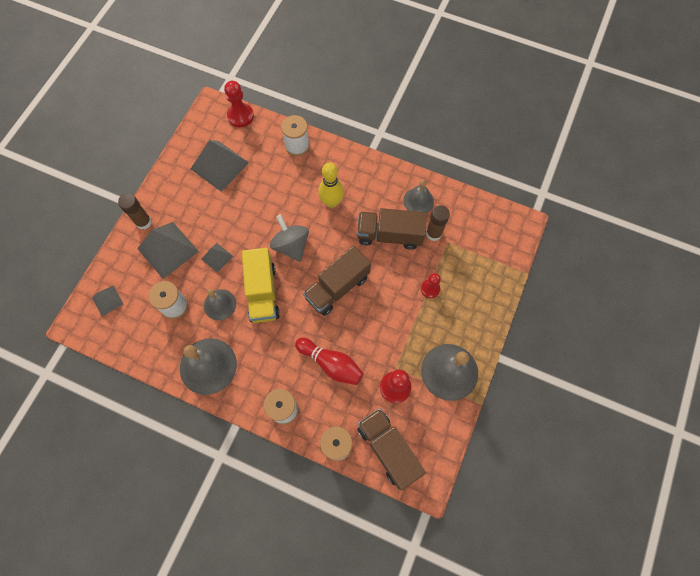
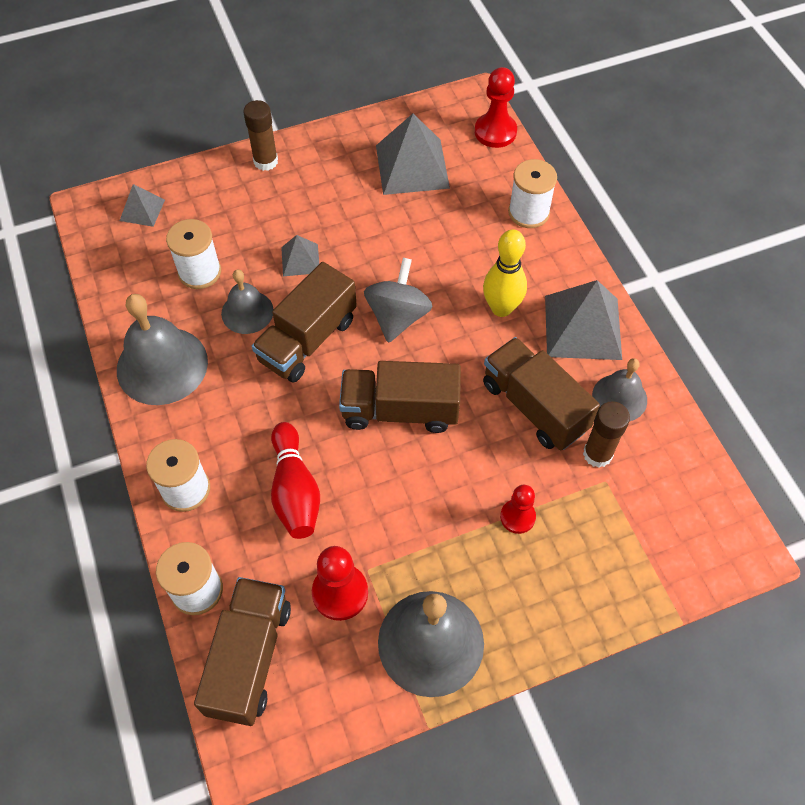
camera: 45 degrees right, 10 degrees down
grey pyramid [137,222,199,279] -> grey pyramid moved to [545,280,622,360]
yellow truck [242,247,280,323] -> brown truck [252,262,357,383]

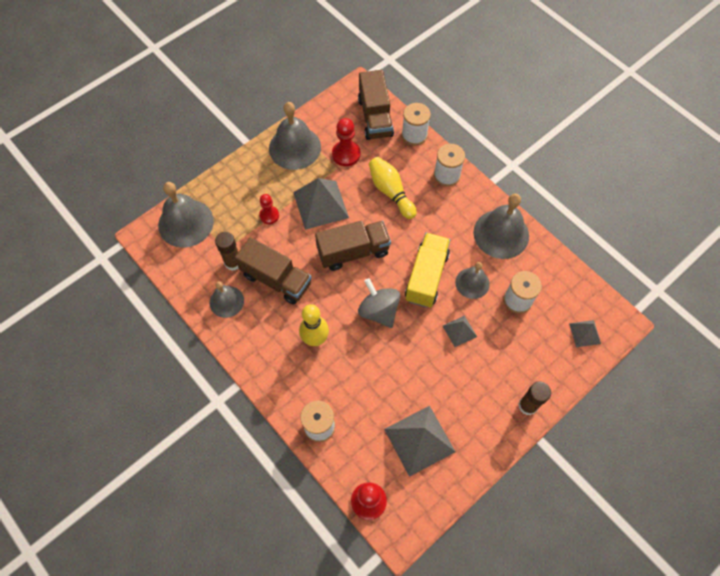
camera: 160 degrees right, 5 degrees up
brown truck [252,262,357,383] -> yellow truck [405,233,450,308]
red bowling pin [271,422,320,539] -> yellow bowling pin [369,157,417,219]
grey spinning top [364,258,433,343] -> grey spinning top turned 150 degrees clockwise [358,278,401,328]
grey pyramid [545,280,622,360] -> grey pyramid moved to [293,178,349,230]
none -> grey bell [158,182,214,248]

